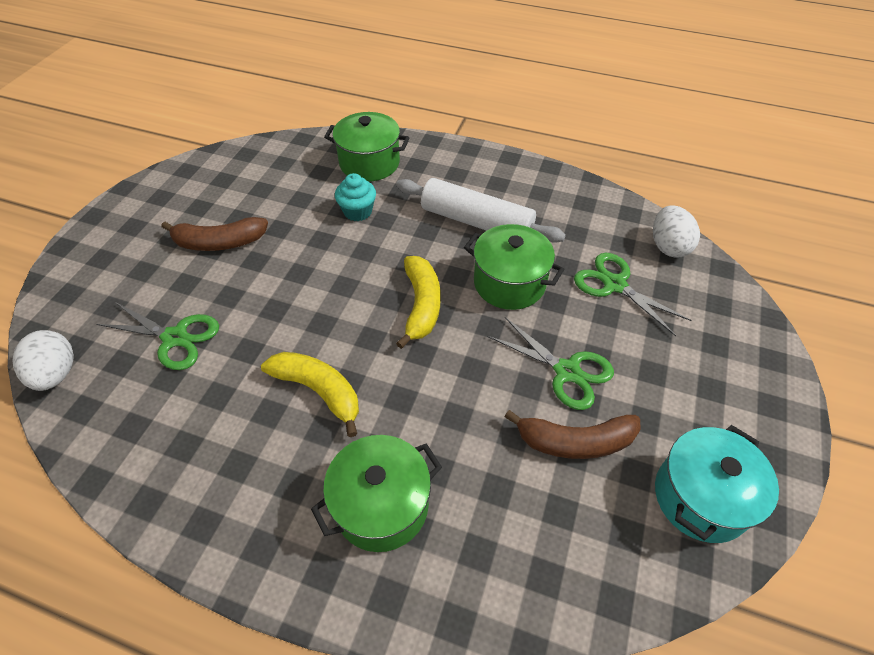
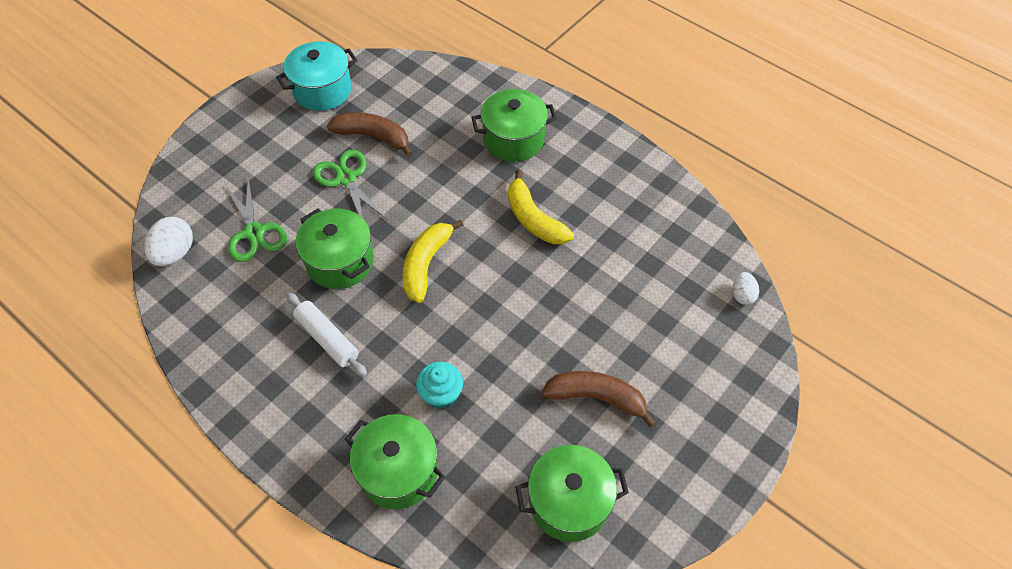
camera: 160 degrees left, 5 degrees up
white egg [12,330,74,391] -> white egg [733,272,759,305], size x0.60
green scissors [97,302,219,370] -> none
white rolling pin [396,178,566,243] -> white rolling pin [286,292,367,377], size x0.65
none -> green pot [515,445,629,542]

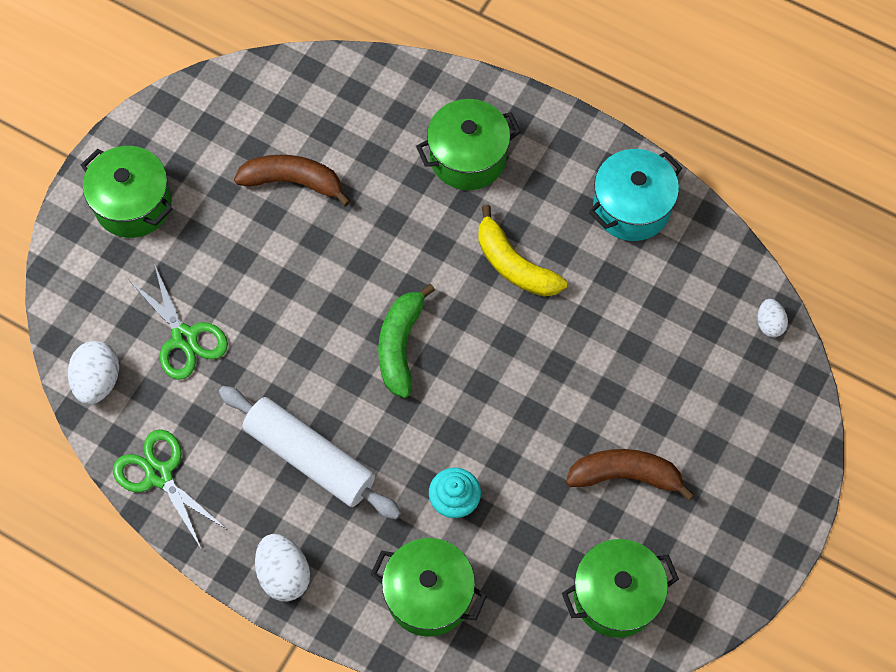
camera: 10 degrees left, 10 degrees up
turquoise pot [276,41,358,111] -> turquoise pot moved to [589,149,682,241]
white rolling pin [286,292,367,377] -> white rolling pin [219,386,401,519], size x1.53
green pot [295,209,374,289] -> green pot moved to [81,146,173,238]
green scissors [313,150,388,220] -> green scissors moved to [113,429,226,550]
yellow banana [403,219,463,303] -> green banana [378,284,435,398]
none -> white egg [255,534,310,601]

